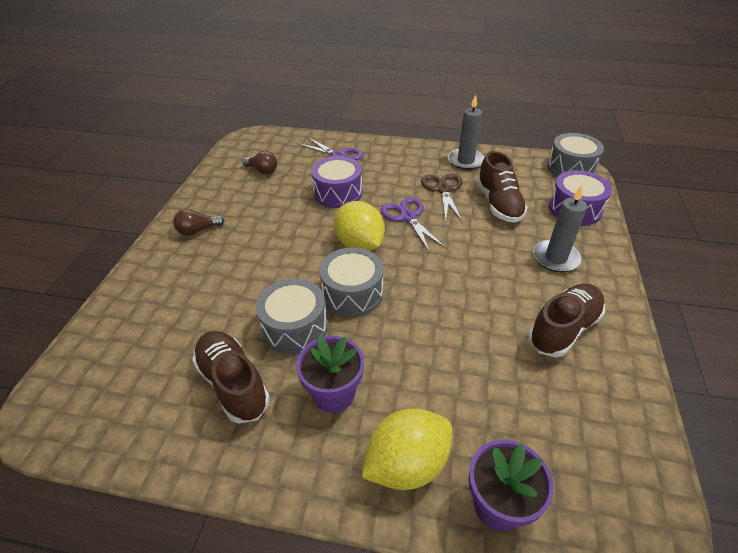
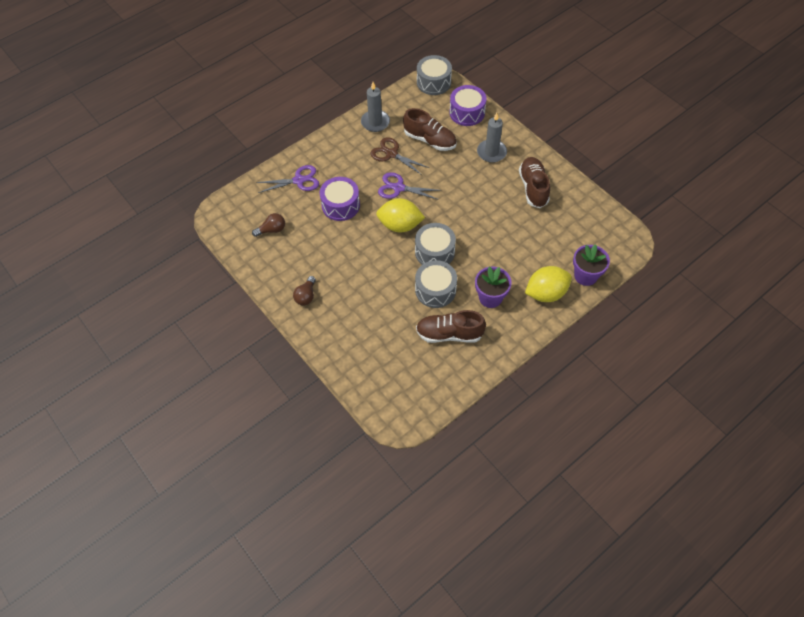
camera: 50 degrees left, 15 degrees up
yellow lemon [361,409,452,490] -> yellow lemon turned 60 degrees clockwise [525,266,572,302]

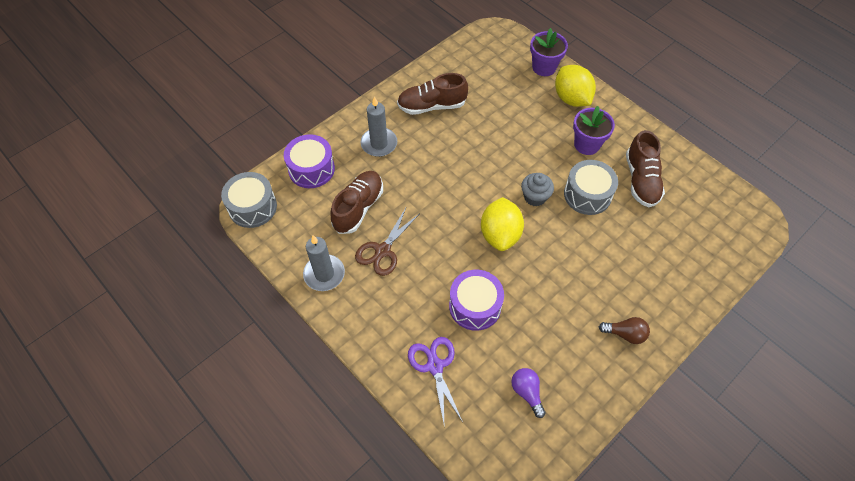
camera: 95 degrees left, 0 degrees up
brown light bulb [252,213,285,237] -> purple light bulb [511,368,546,418]
purple scissors [378,172,442,200] -> none
grey drum [415,223,456,265] -> grey cupcake [521,173,554,206]

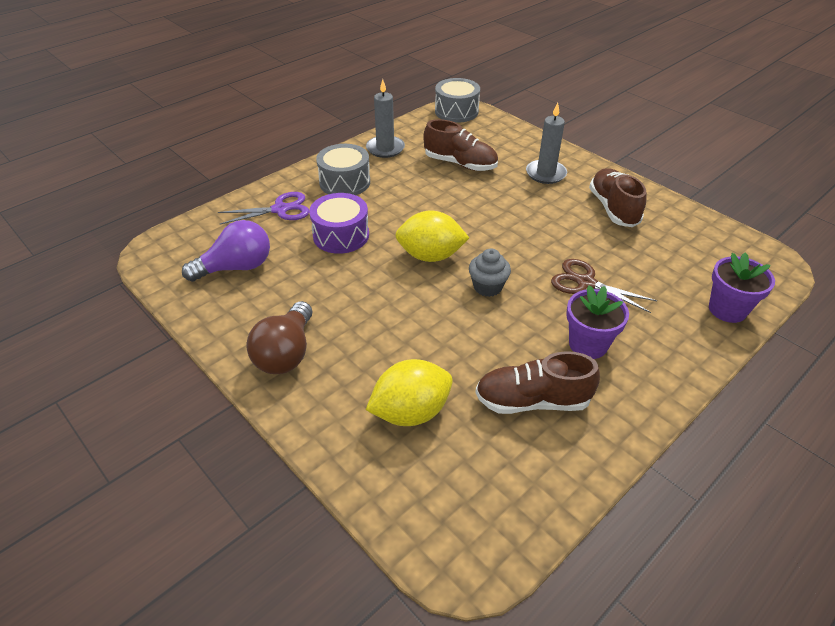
camera: 90 degrees right, 15 degrees down
purple drum [284,134,335,188] -> none
brown scissors [355,208,419,276] -> brown scissors moved to [551,259,657,313]
purple light bulb [511,368,546,418] -> purple light bulb [182,220,270,282], size x1.67
yellow lemon [555,65,596,107] -> yellow lemon moved to [366,359,453,426]
grey drum [564,160,618,215] -> grey drum moved to [316,144,370,195]
brown light bulb [599,317,650,344] -> brown light bulb [246,301,312,374], size x1.67

